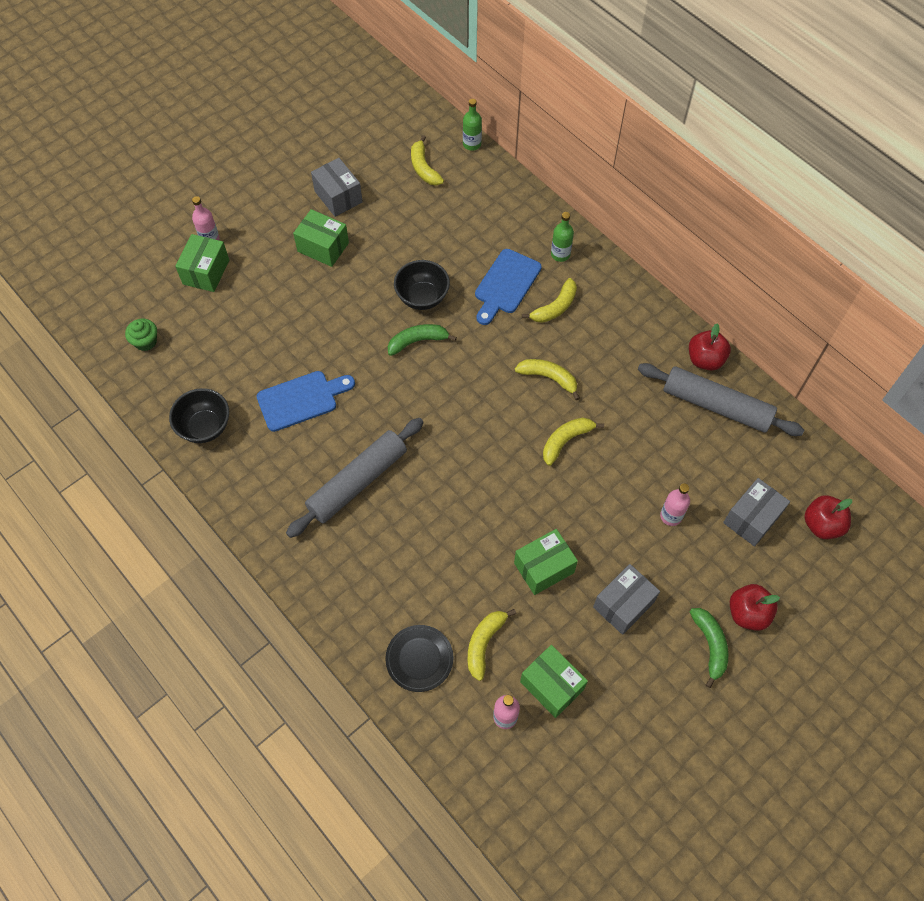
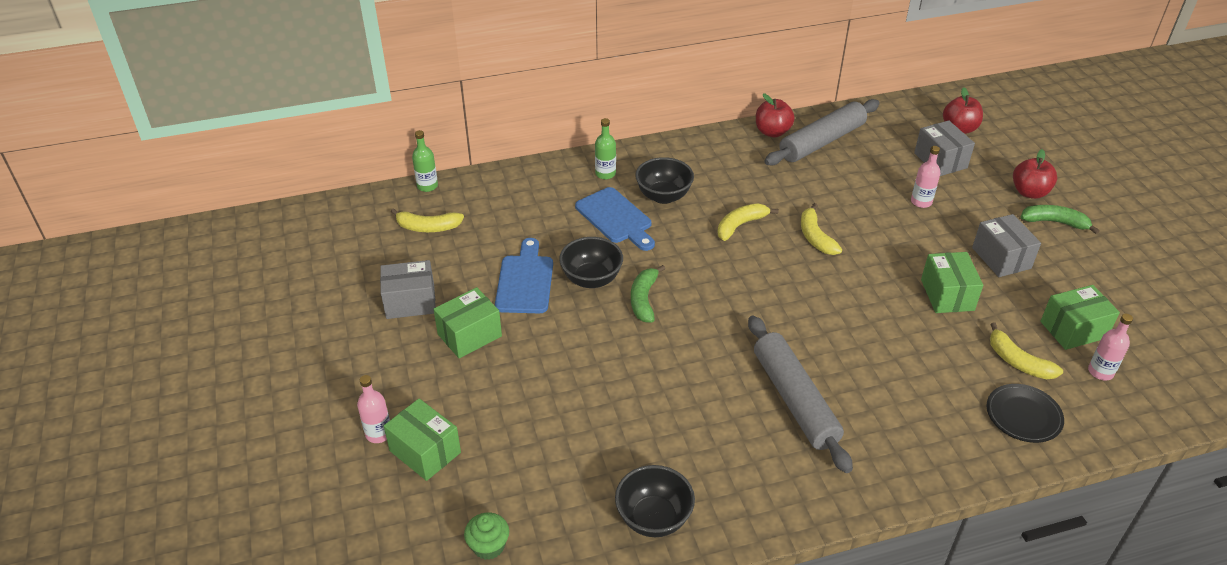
camera: 65 degrees left, 20 degrees down
blue cutting board [257,371,355,432] -> blue cutting board moved to [495,238,553,313]
yellow banana [522,278,577,323] -> black bowl [635,157,694,204]

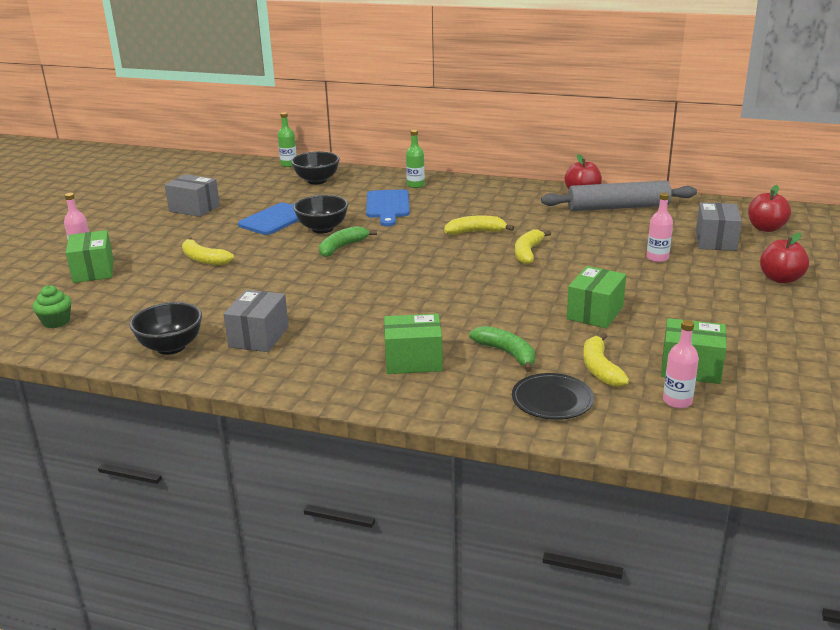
camera: 35 degrees right, 15 degrees down
yellow banana [391,208,464,232] -> yellow banana moved to [182,237,234,265]
green box [433,287,502,358] -> green box moved to [384,314,443,374]
black bowl [635,157,694,204] -> black bowl moved to [291,151,340,185]
grey rolling pin [748,316,853,473] -> none
grey box [972,214,1041,277] -> grey box moved to [223,290,289,352]
green banana [1021,205,1099,234] -> green banana moved to [469,326,535,372]

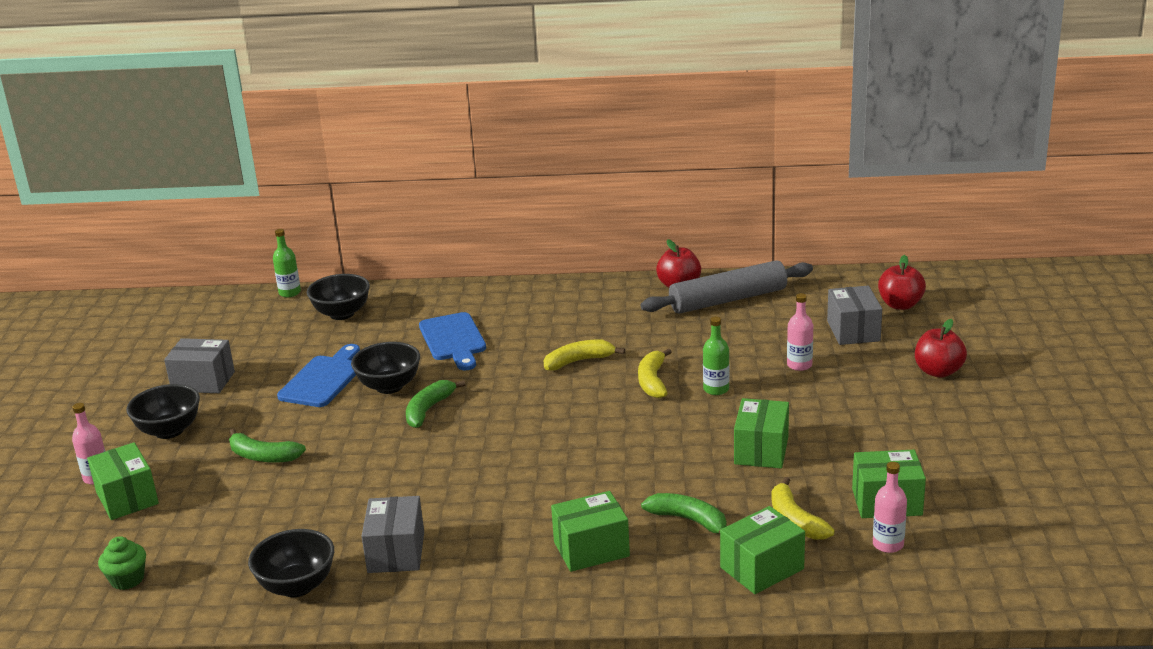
camera: 15 degrees left, 0 degrees up
yellow banana [182,237,234,265] -> green banana [229,429,306,463]
green bottle [406,130,425,188] -> green bottle moved to [703,316,729,395]
black plate [512,373,594,420] -> green box [720,506,805,594]
none -> black bowl [126,384,200,439]

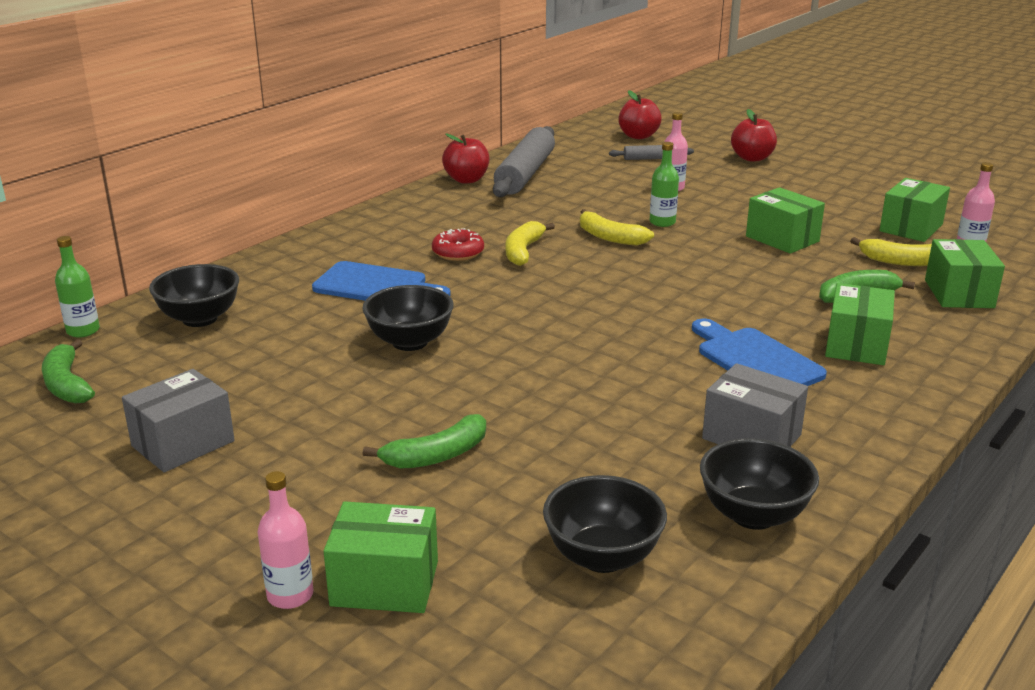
camera: 55 degrees left, 0 degrees up
green cupcake [98,536,146,590] -> none
black bowl [126,384,200,439] -> black bowl moved to [543,475,667,573]
blue cutting board [277,344,360,407] -> blue cutting board moved to [692,319,827,386]
green banana [406,380,466,428] -> green banana moved to [42,339,95,403]
grey box [827,286,882,345] -> grey rolling pin [609,145,694,160]
none -> red donut [432,228,484,261]

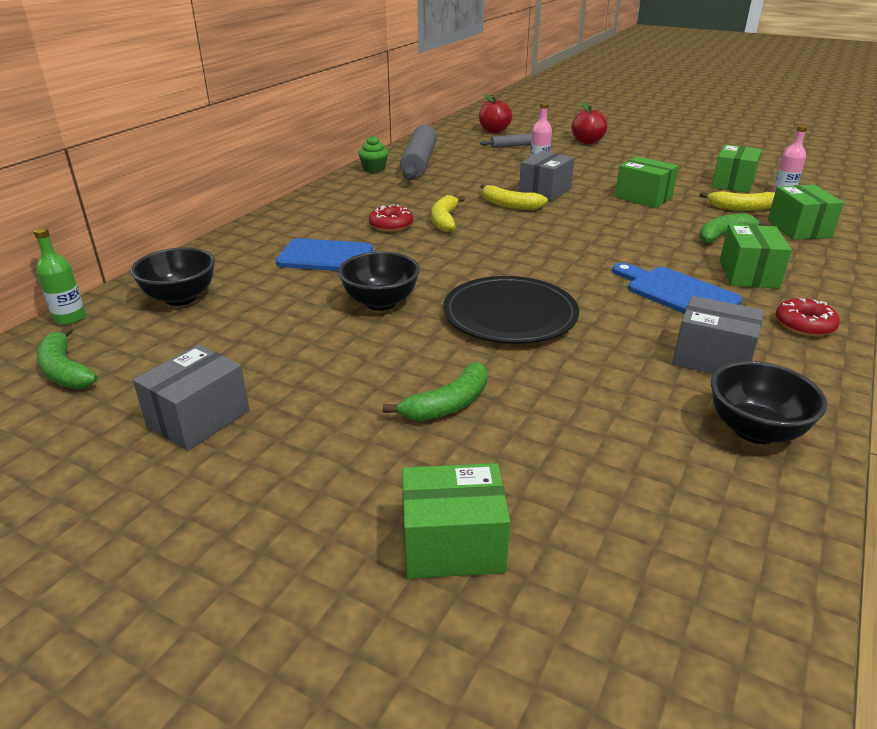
camera: 10 degrees left, 5 degrees up
pink bottle [258,471,313,609] -> none
red apple [442,134,489,184] -> green cupcake [358,136,388,173]
black bowl [543,475,667,573] -> none
green bottle [650,142,679,227] -> grey box [519,151,574,201]
none -> black plate [443,276,579,344]
none -> red donut [776,298,840,337]

